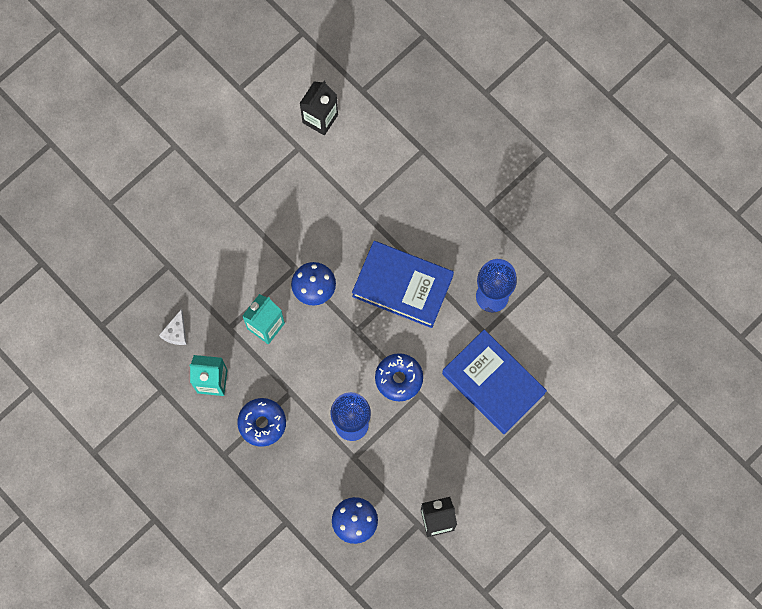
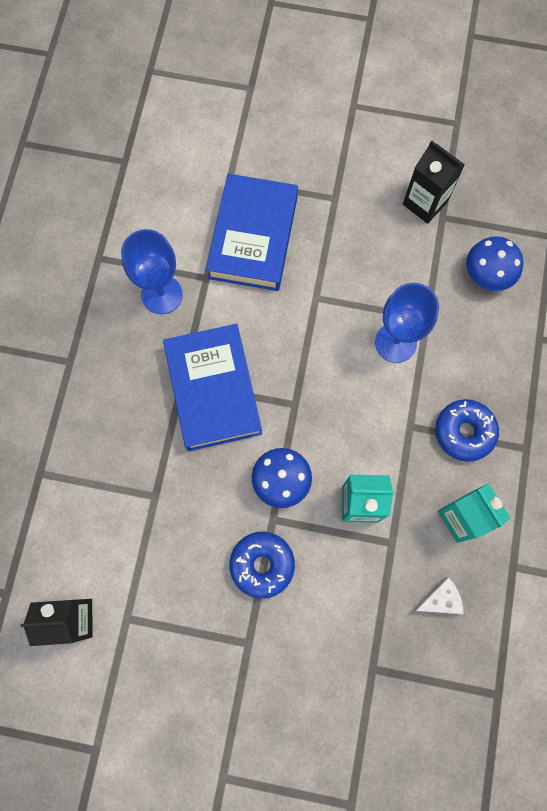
camera: 125 degrees left, 0 degrees up
blue donut [375,353,423,401] -> blue donut moved to [229,532,295,599]

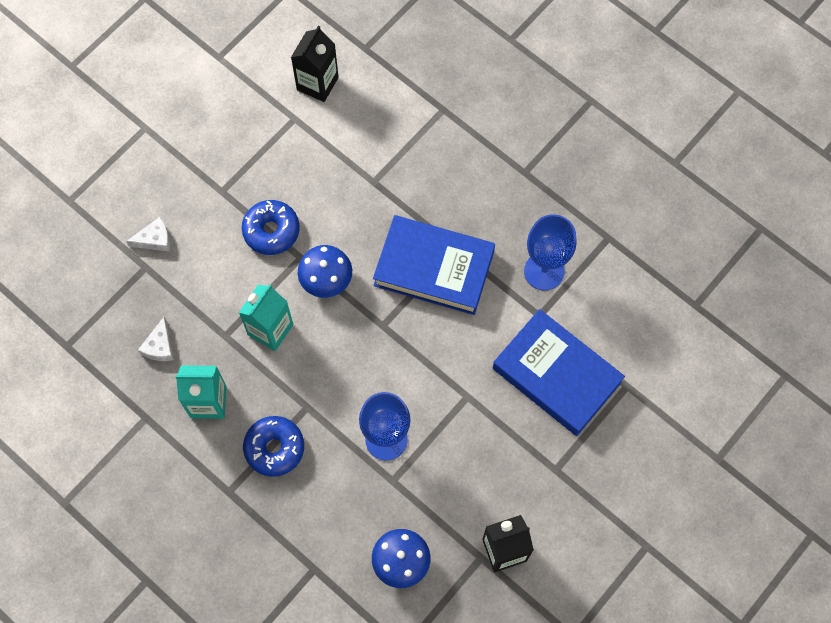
camera: 120 degrees right, 5 degrees down
none -> white cheese [126,217,170,252]

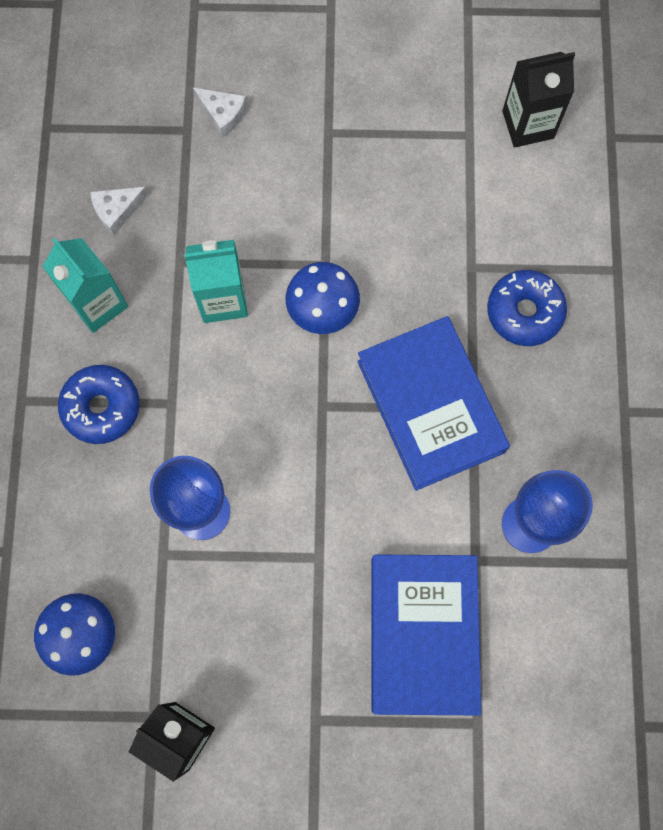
camera: 50 degrees right, 5 degrees up
blue donut [242,200,300,255] -> blue donut moved to [487,270,567,346]

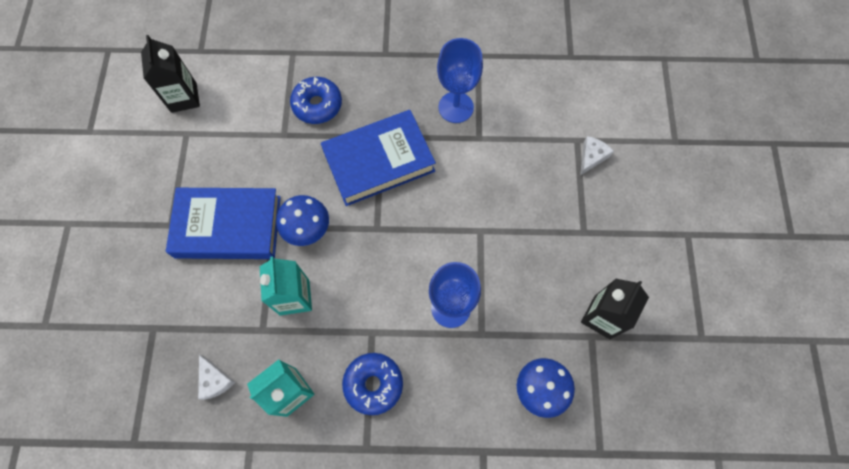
camera: 90 degrees left, 5 degrees down
white cheese [193,88,247,138] -> white cheese moved to [580,136,614,175]
blue book [372,554,481,716] -> blue book moved to [166,188,281,259]

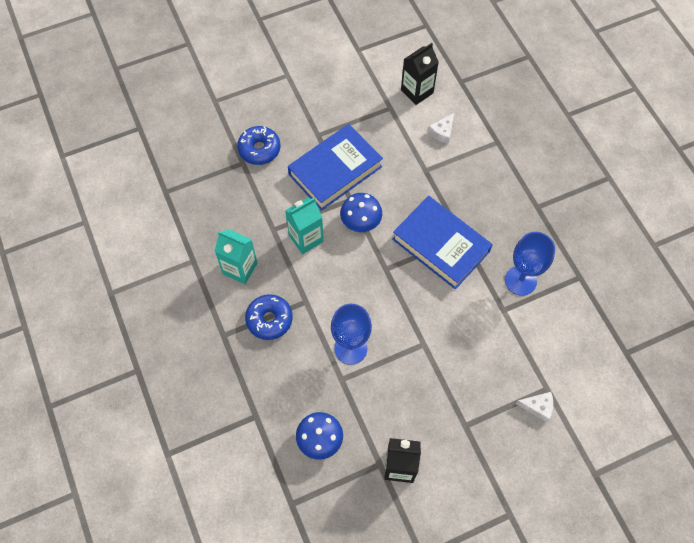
camera: 65 degrees right, 5 degrees down
blue book [166,188,281,259] -> blue book turned 75 degrees clockwise [288,124,383,211]
white cheese [198,355,235,400] -> white cheese moved to [428,113,454,144]
blue donut [290,77,342,124] -> blue donut moved to [237,126,281,165]

